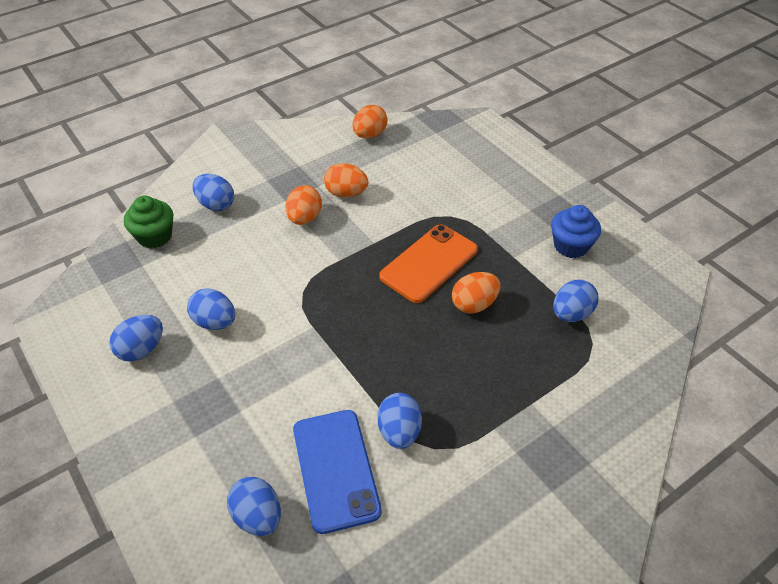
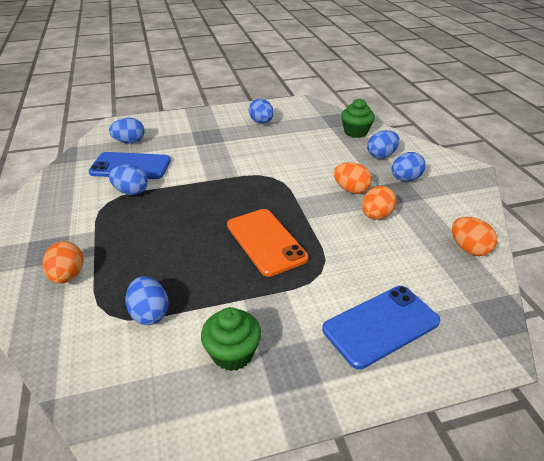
camera: 110 degrees right, 10 degrees down
blue egg [187,288,235,330] -> blue egg moved to [392,152,426,181]
orange egg [452,272,500,314] -> orange egg moved to [43,241,84,284]
blue cupcake [551,205,601,258] -> green cupcake [201,307,261,371]
none -> blue phone [322,286,440,369]

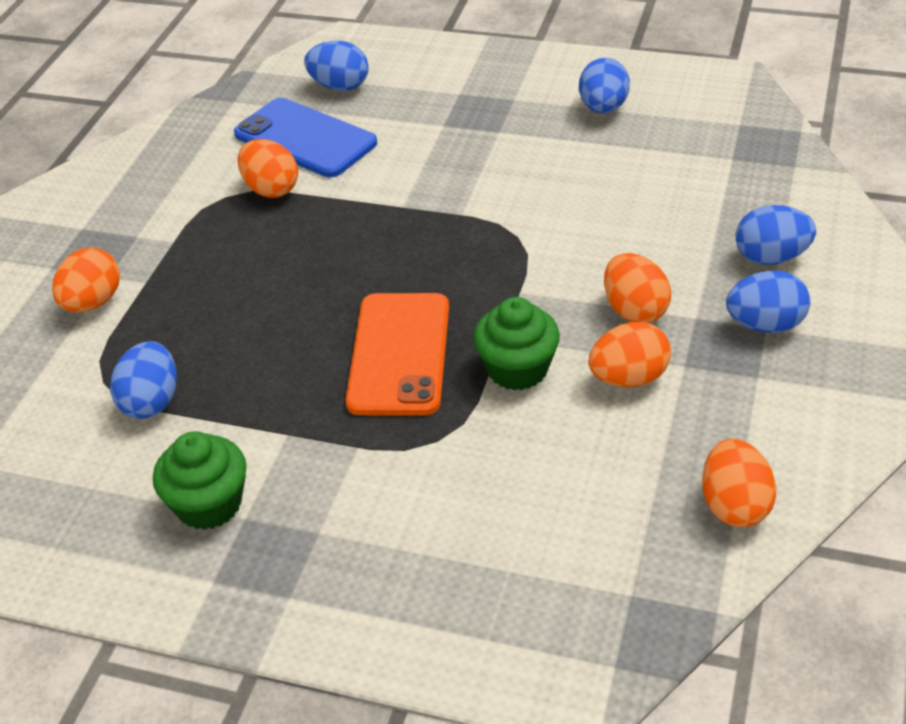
camera: 35 degrees right, 5 degrees up
blue egg [109,165,148,195] -> orange egg [238,139,298,198]
blue phone [322,286,440,369] -> none
green cupcake [341,99,375,138] -> green cupcake moved to [473,297,560,390]

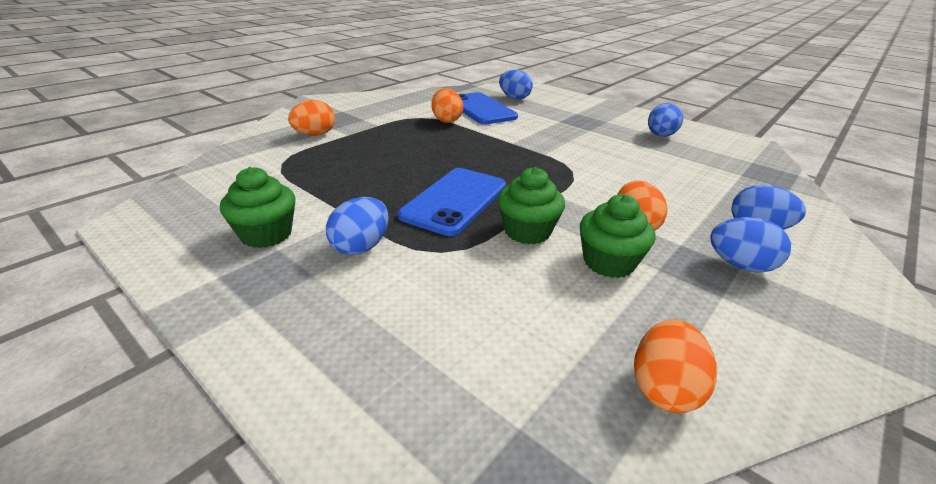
camera: 20 degrees right, 10 degrees down
blue egg [110,341,177,419] -> blue egg moved to [326,197,389,255]
orange phone [346,293,449,416] -> blue phone [398,168,506,236]
orange egg [589,322,671,387] -> green cupcake [580,195,656,278]

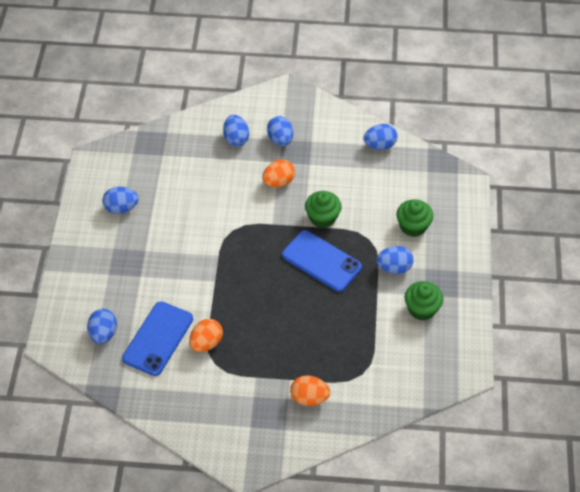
camera: 125 degrees left, 20 degrees up
blue phone [398,168,506,236] -> blue phone turned 45 degrees clockwise [282,230,362,292]
green cupcake [580,195,656,278] -> green cupcake moved to [397,199,433,237]
orange egg [634,319,717,413] -> blue egg [363,124,398,150]

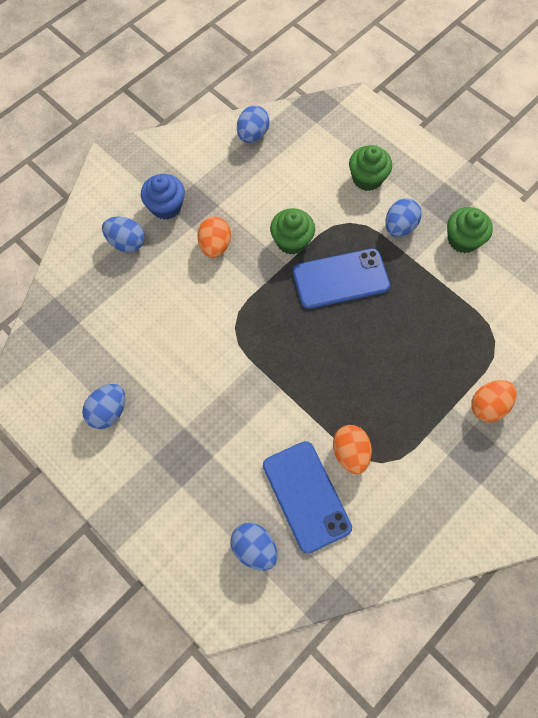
camera: 50 degrees left, 15 degrees up
blue egg [267,116,293,146] -> blue cupcake [141,174,185,220]

